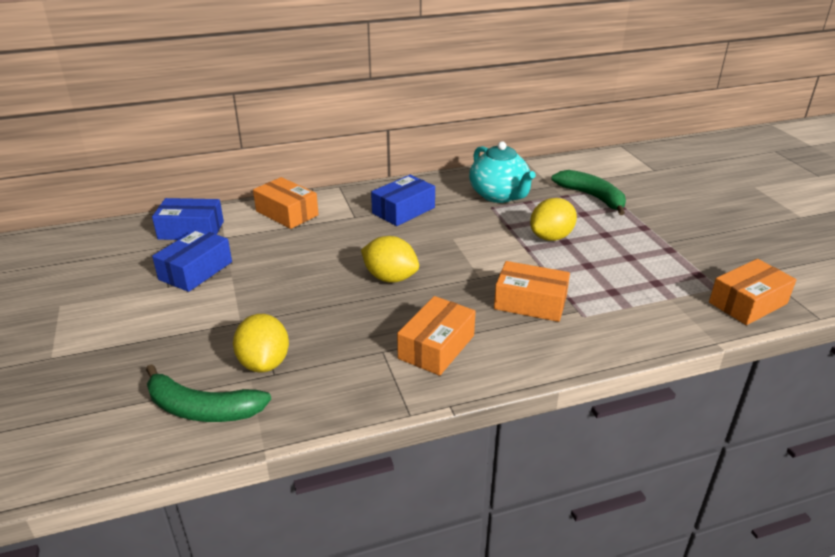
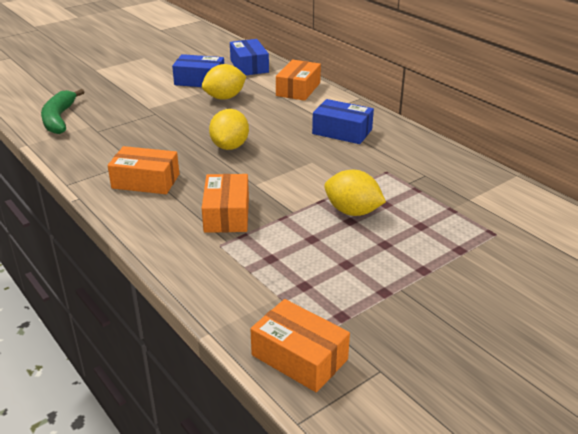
camera: 70 degrees right, 0 degrees up
yellow lemon [233,314,289,373] -> yellow lemon moved to [202,64,247,100]
turquoise teapot [469,141,536,203] -> none
green banana [551,170,626,215] -> none

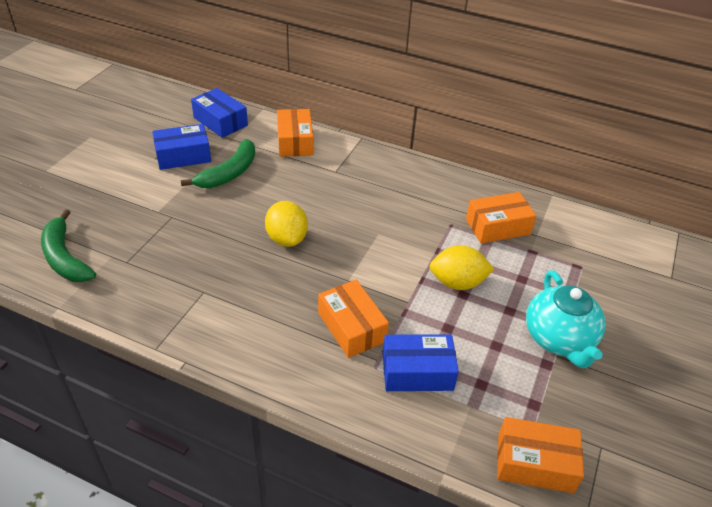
camera: 30 degrees left, 10 degrees up
orange box [107,146,179,194] -> orange box moved to [466,192,536,244]
yellow lemon [202,64,247,100] -> green banana [181,139,255,188]
blue box [312,99,374,144] -> blue box moved to [383,334,459,391]
none -> turquoise teapot [526,271,606,368]

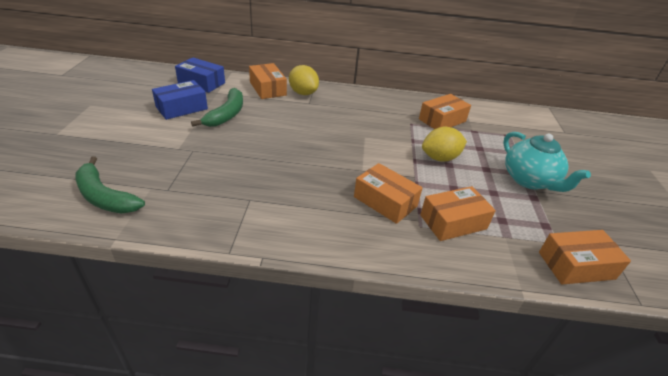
camera: 20 degrees left, 5 degrees down
yellow lemon [265,201,308,247] -> yellow lemon moved to [289,65,319,95]
blue box [383,334,459,391] -> orange box [420,186,496,241]

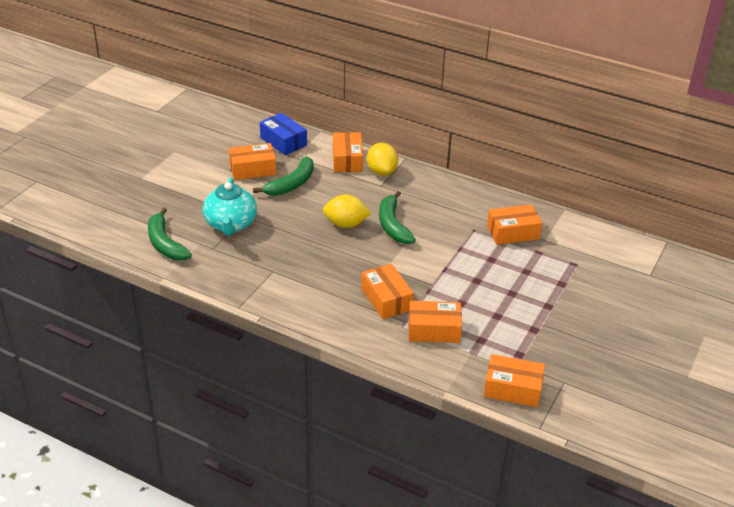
camera: 25 degrees right, 0 degrees up
blue box [152,80,208,120] -> orange box [229,143,276,180]
yellow lemon [422,127,467,162] -> yellow lemon moved to [323,194,371,228]
turquoise teapot [503,132,591,192] -> turquoise teapot moved to [203,177,257,236]
none -> green banana [379,191,416,244]

